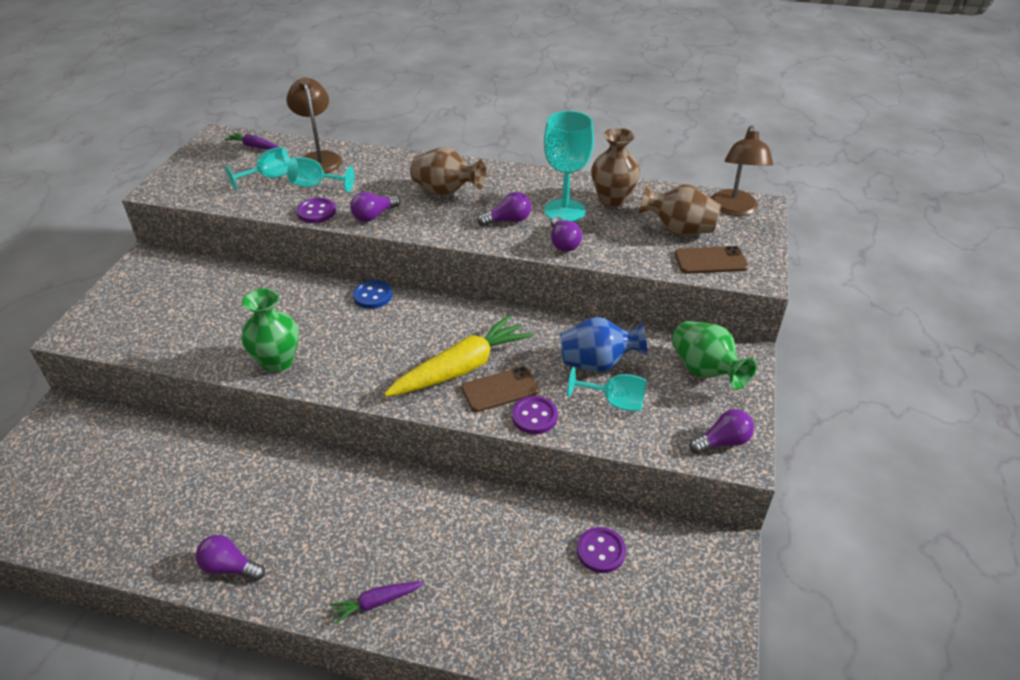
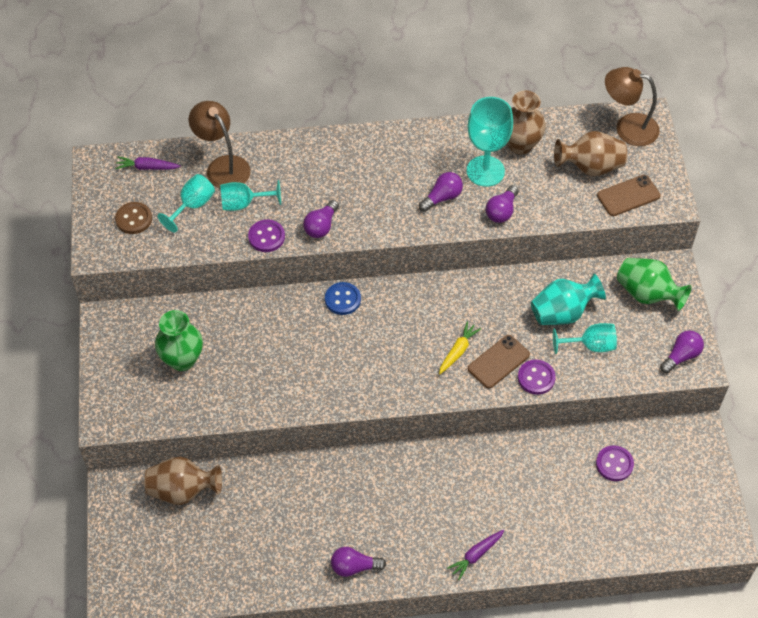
camera: 20 degrees left, 15 degrees up
green vase [241,288,299,373] -> green vase moved to [155,310,203,371]
yellow carrot [384,315,533,397] -> yellow carrot [439,321,481,374], size x0.49
brown vase [410,147,487,196] -> brown vase moved to [144,457,222,505]
purple light bulb [551,217,582,252] -> purple light bulb turned 60 degrees clockwise [486,185,519,223]
blue vase [560,317,647,372] -> turquoise vase [531,273,606,325]
brown lamp [711,126,773,216] -> brown lamp turned 120 degrees clockwise [605,67,659,146]
none -> brown button [115,202,152,234]

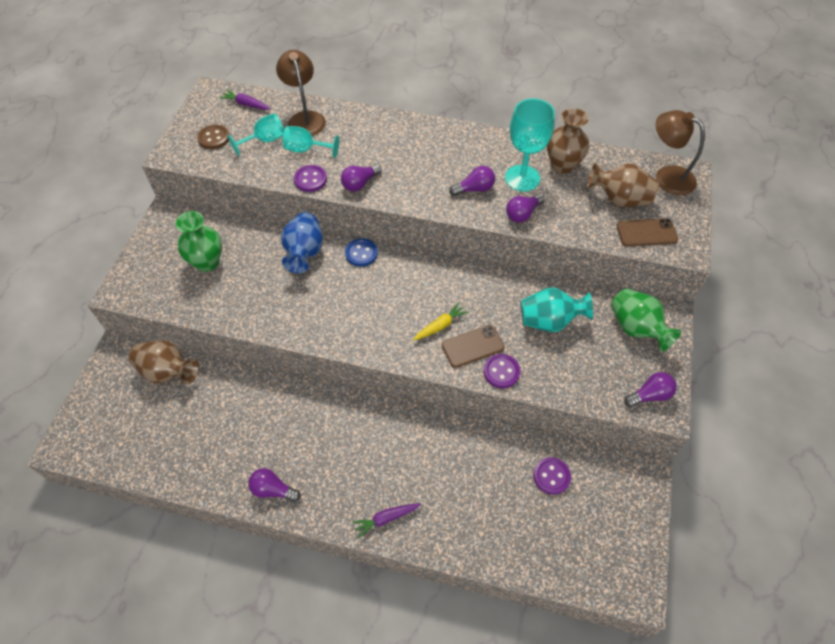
camera: 20 degrees right, 0 degrees up
turquoise goblet [553,323,617,354] -> none
none -> blue vase [281,212,323,273]

